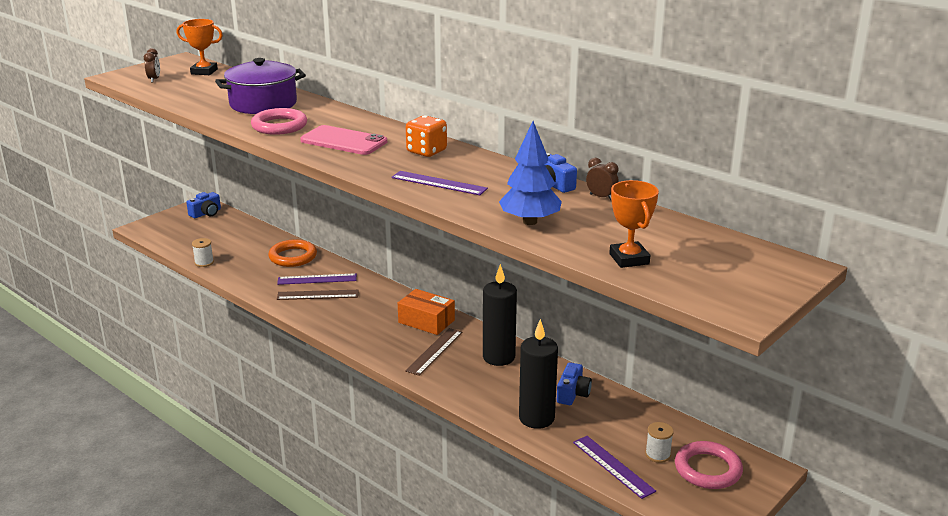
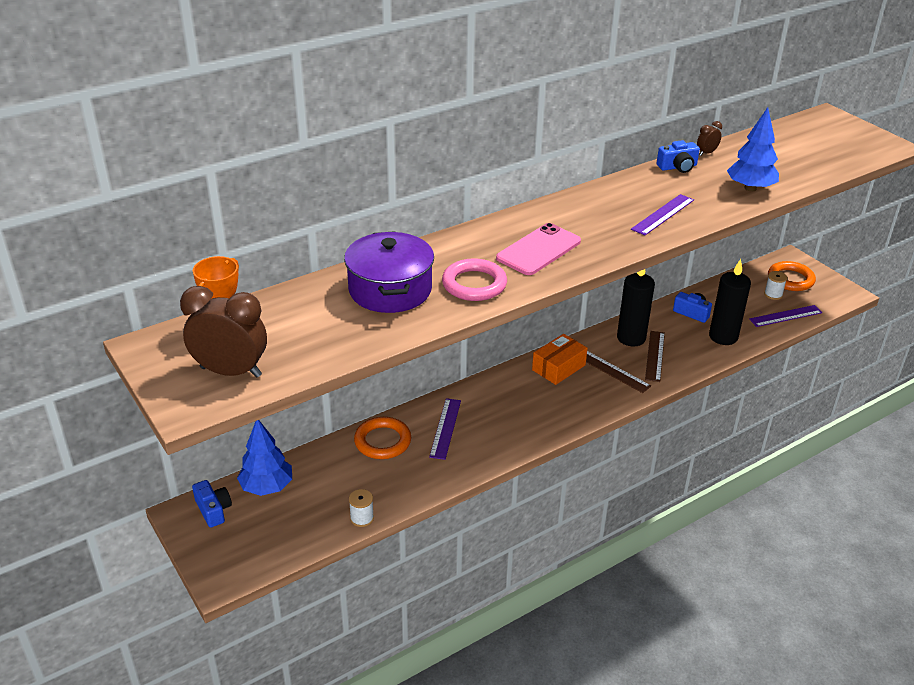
camera: 75 degrees left, 10 degrees up
brown clock [144,48,160,83] -> brown clock [180,286,267,378], size x2.18
brown ruler [277,290,359,300] -> brown ruler moved to [645,331,665,382]
orange dice [406,115,447,157] -> none
orange trophy [609,180,659,268] -> none
pink ring [675,441,743,489] -> orange ring [768,261,816,291]
none -> blue tree [237,420,292,496]

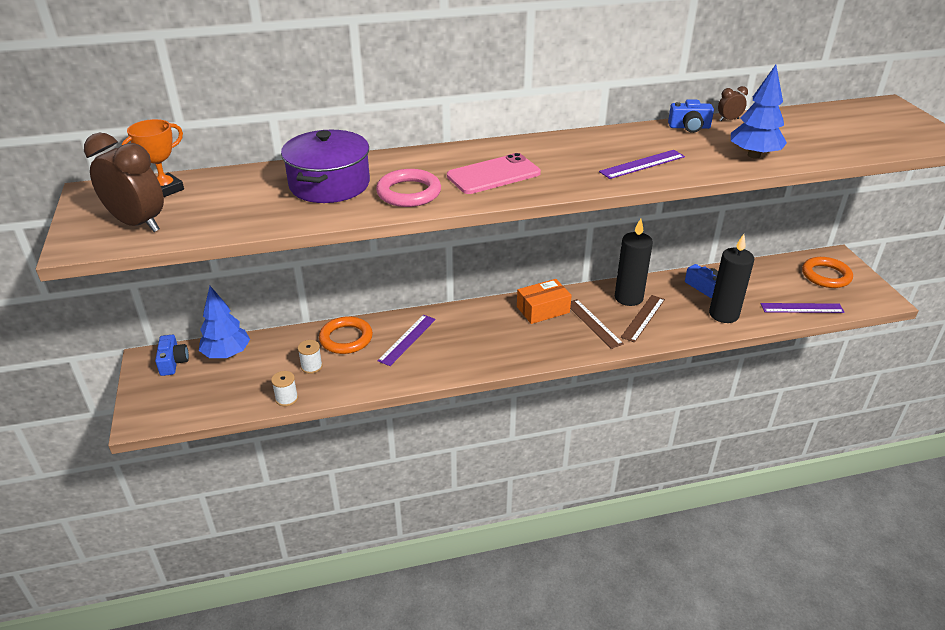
camera: 20 degrees right, 0 degrees up
white spool [764,271,787,300] -> white spool moved to [298,340,323,374]

